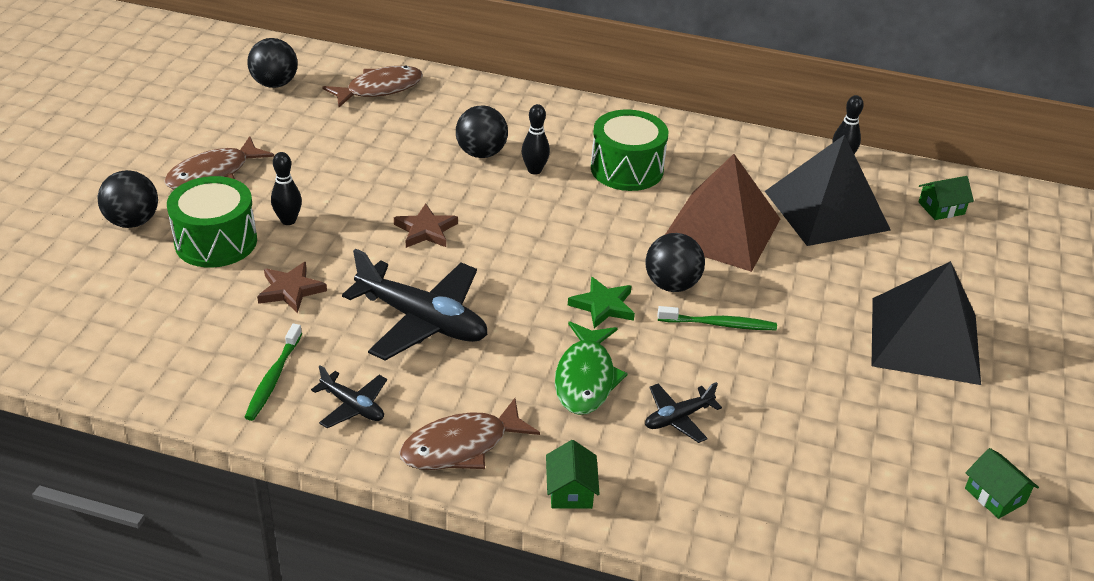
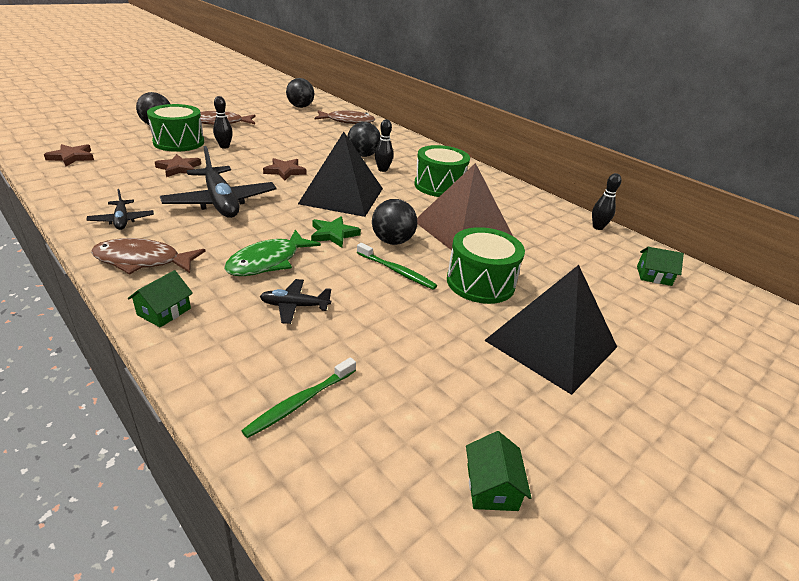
camera: 30 degrees right, 5 degrees down
green toothbrush [244,324,302,421] -> green toothbrush moved to [241,357,356,438]
black pyramid [765,135,891,246] -> black pyramid moved to [298,132,383,217]
none -> brown star [44,144,94,166]
none -> green drum [447,227,525,304]

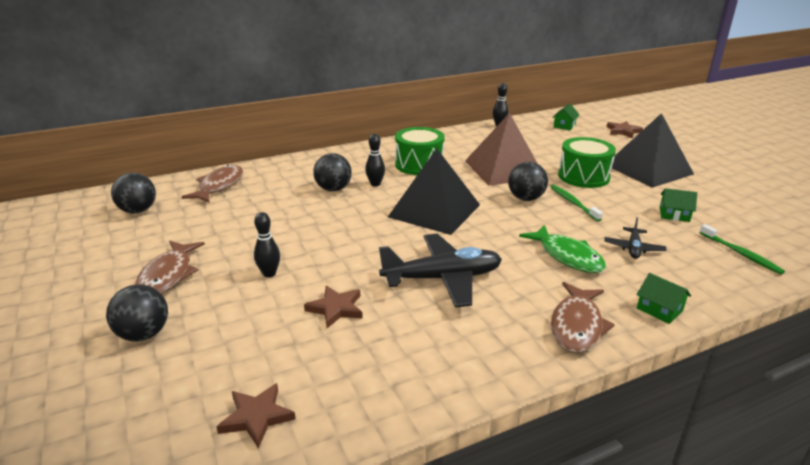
camera: 70 degrees left, 5 degrees down
black plane [86,189,154,230] -> none
green drum [147,104,204,152] -> none
brown star [263,158,306,181] -> brown star moved to [607,121,643,138]
green star [311,216,361,247] -> none
green toothbrush [357,243,437,290] -> green toothbrush turned 75 degrees counterclockwise [550,185,603,221]
green house [466,431,532,511] -> green house moved to [660,188,697,222]

